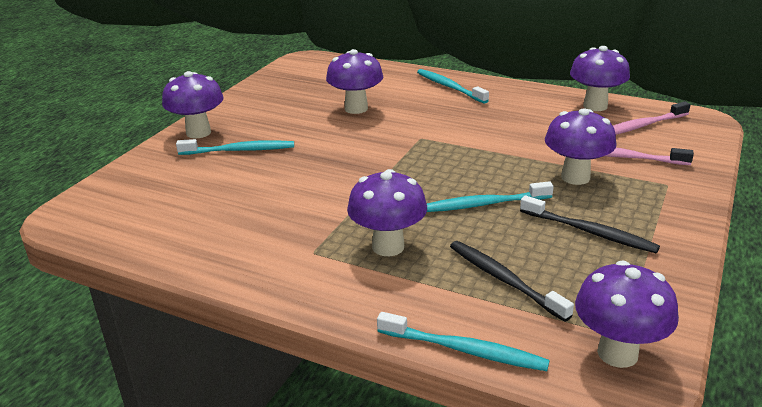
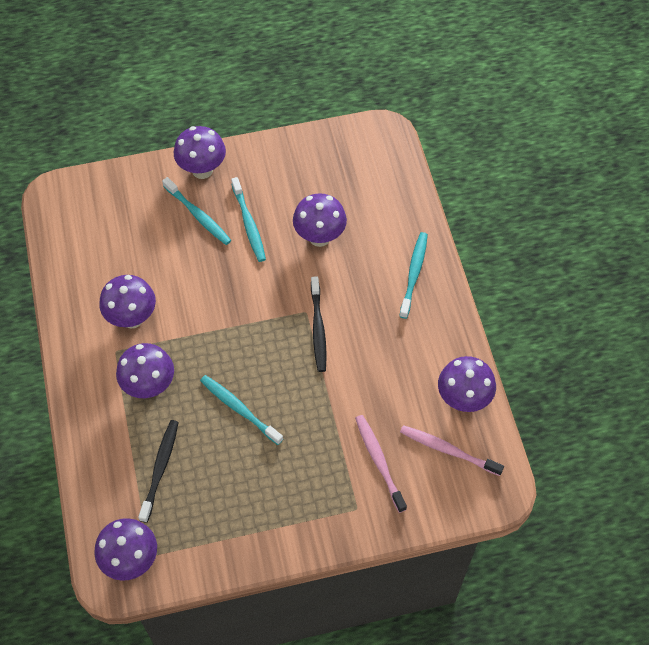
camera: 50 degrees right, 30 degrees up
turquoise toothbrush [377,312,550,371] -> turquoise toothbrush moved to [231,177,266,262]
black toothbrush [520,195,660,253] -> black toothbrush moved to [311,276,327,372]
purple mushroom [545,108,616,185] -> purple mushroom moved to [99,275,156,329]

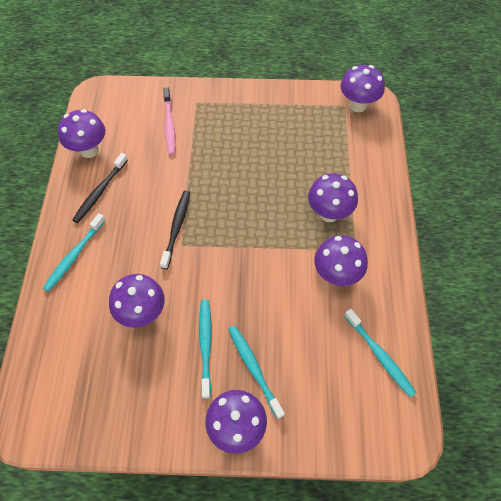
camera: 165 degrees left, 0 degrees up
black toothbrush [138,420,179,523] -> black toothbrush moved to [72,153,128,223]
turquoise toothbrush [200,375,283,445] -> turquoise toothbrush moved to [344,309,416,398]
pink toothbrush [400,425,504,476] -> none

